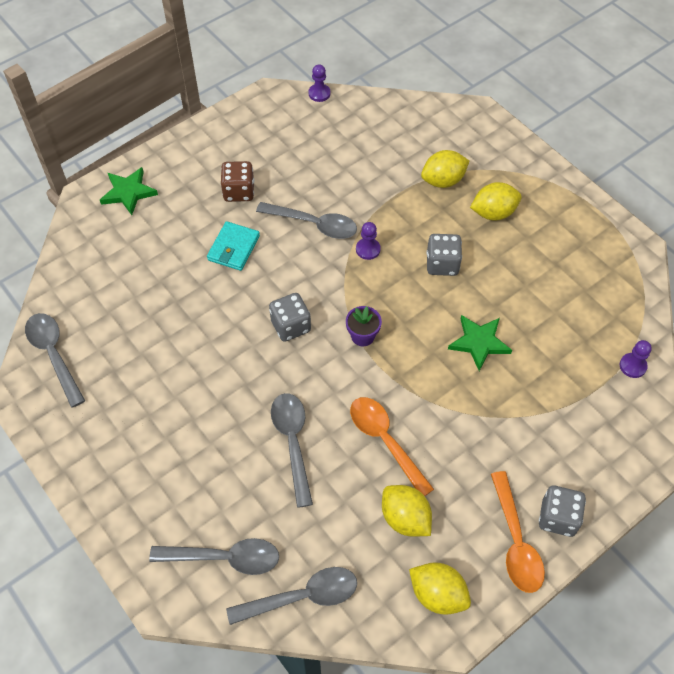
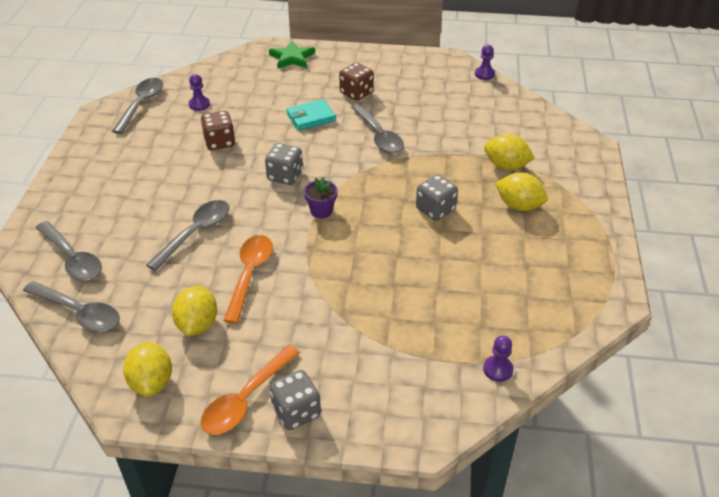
camera: 45 degrees right, 15 degrees down
purple pawn [356,222,381,260] -> purple pawn moved to [189,74,210,111]
green star [448,315,512,371] -> none
none -> brown dice [201,111,235,150]

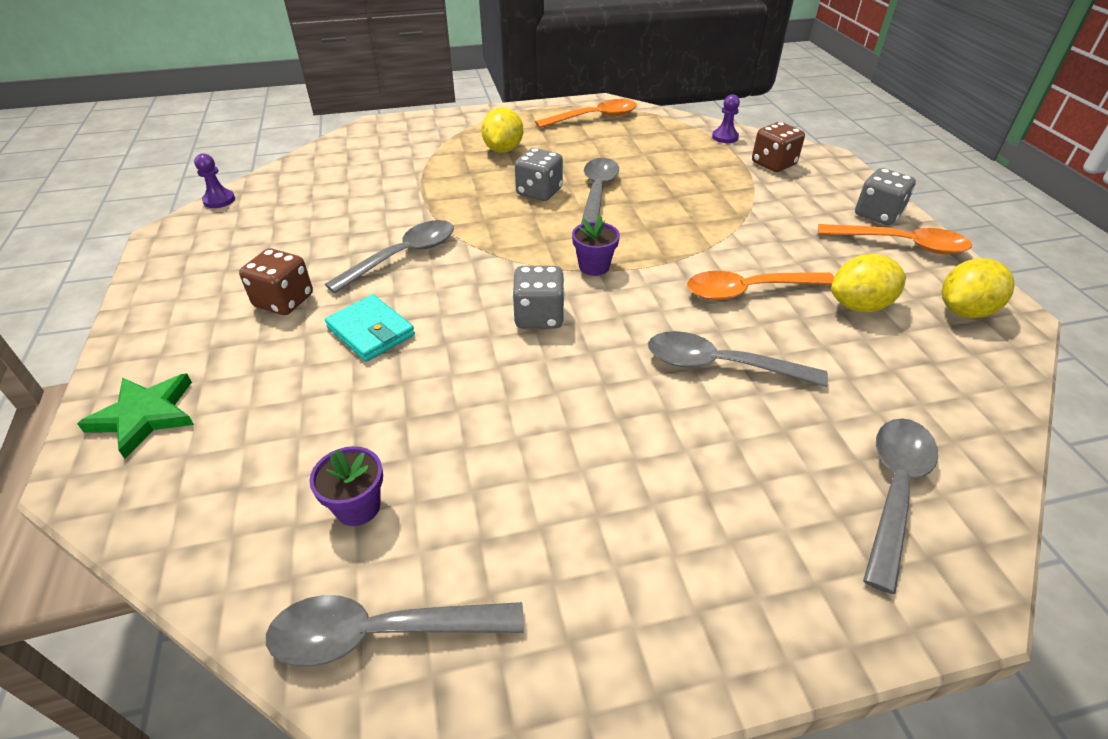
camera: 110 degrees left, 0 degrees up
grey spoon [23,281,120,332] -> grey spoon moved to [581,158,619,224]
purple pawn [189,74,210,111] -> purple flower pot [309,446,383,526]
brown dice [201,111,235,150] -> brown dice moved to [752,122,805,172]
yellow lemon [484,134,535,170] -> none
none -> orange spoon [535,99,637,128]

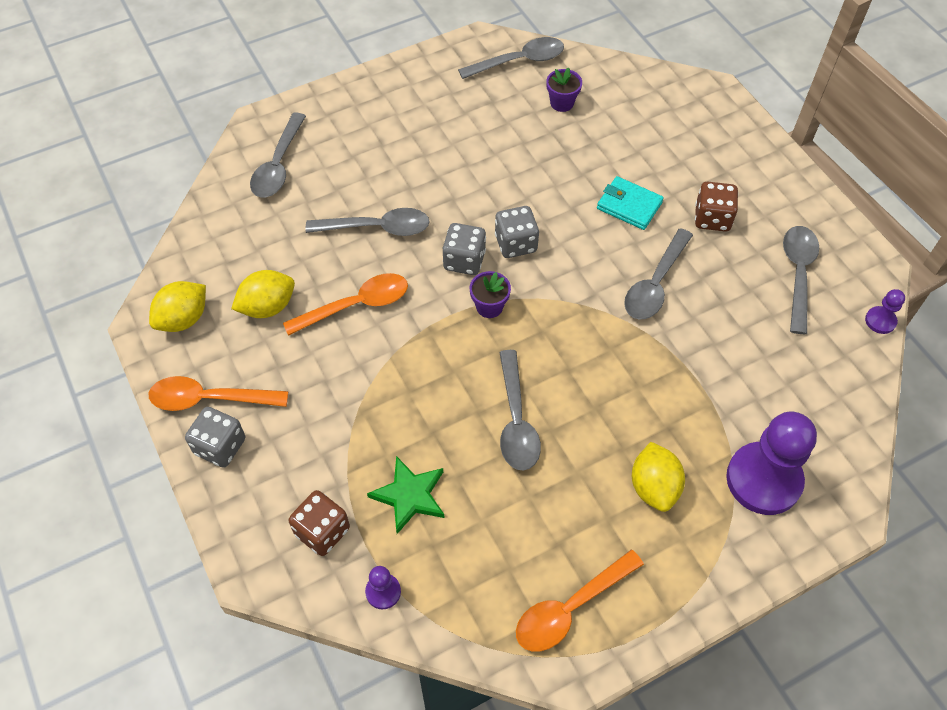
camera: 165 degrees right, 15 degrees up
green star [77,373,194,459] -> green star moved to [367,456,445,534]
grey dice [515,148,563,201] -> grey dice moved to [443,223,486,275]
none -> purple pawn [726,412,817,515]
none -> grey spoon [783,226,819,334]

